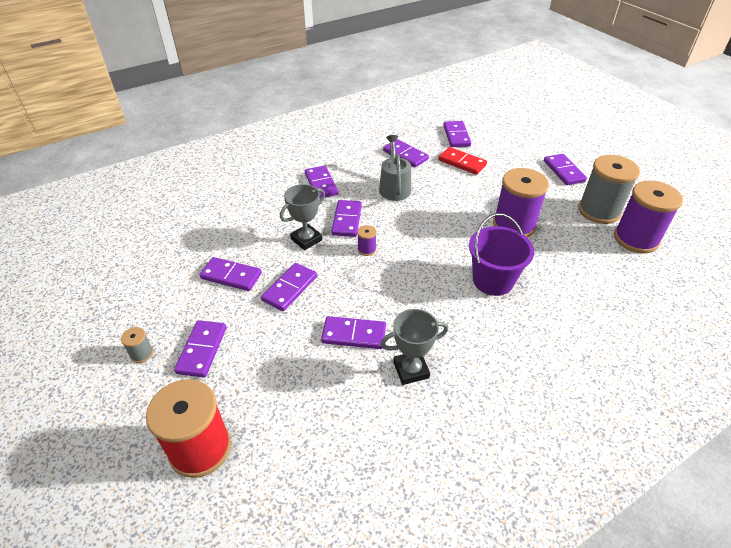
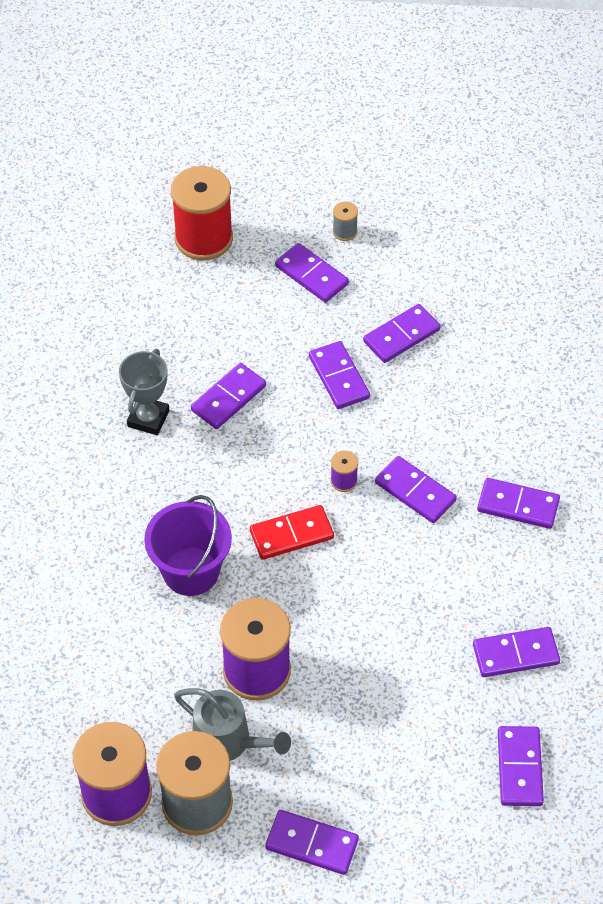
camera: 125 degrees right, 10 degrees up
grey trophy [280,184,325,250] -> none
grey watering can [379,135,411,201] -> grey watering can moved to [174,688,291,761]
red domino [438,147,487,175] -> red domino moved to [250,505,334,560]
purple domino [443,121,471,147] -> purple domino turned 60 degrees clockwise [498,726,544,806]

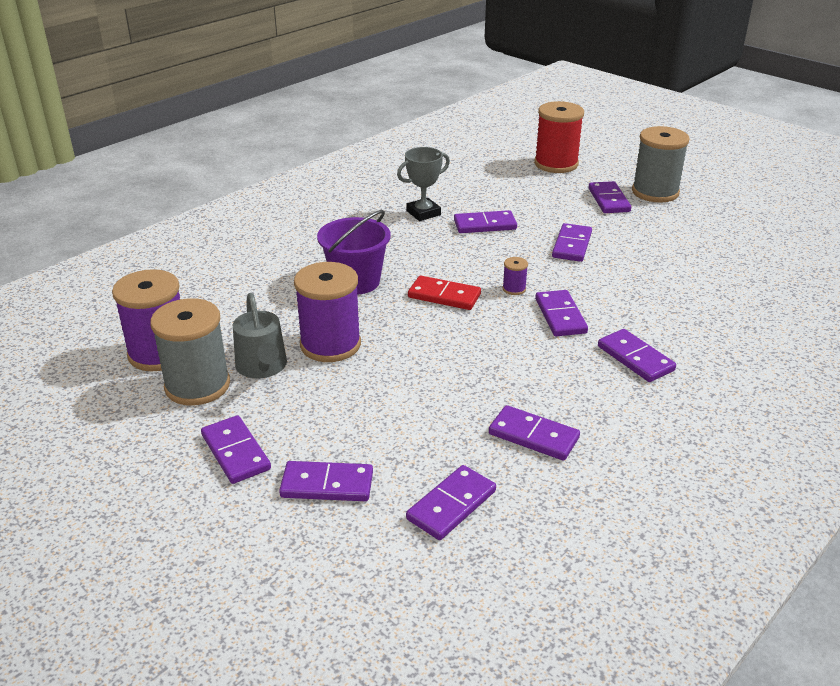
camera: 40 degrees right, 20 degrees down
grey spool [333,201,358,241] -> grey spool [632,126,690,202], size x2.35
purple domino [363,304,441,363] -> purple domino moved to [279,461,373,501]

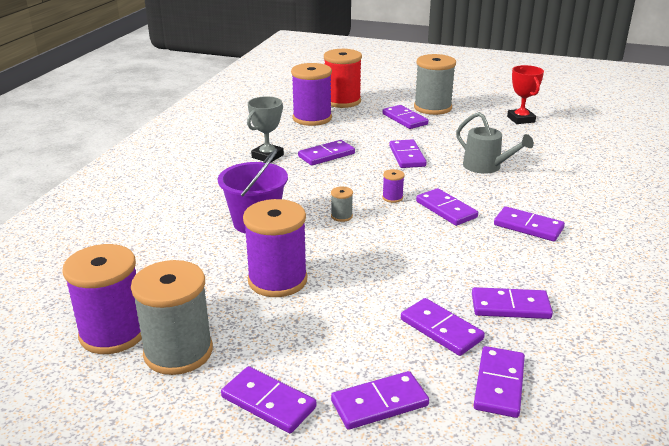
camera: 25 degrees left, 5 degrees down
grey watering can [233,293,287,378] -> grey watering can moved to [456,112,534,174]
red domino [408,275,481,310] -> grey spool [331,187,353,222]
none -> purple spool [291,63,332,126]
none -> purple domino [401,298,485,356]
none -> red trophy [507,65,544,124]

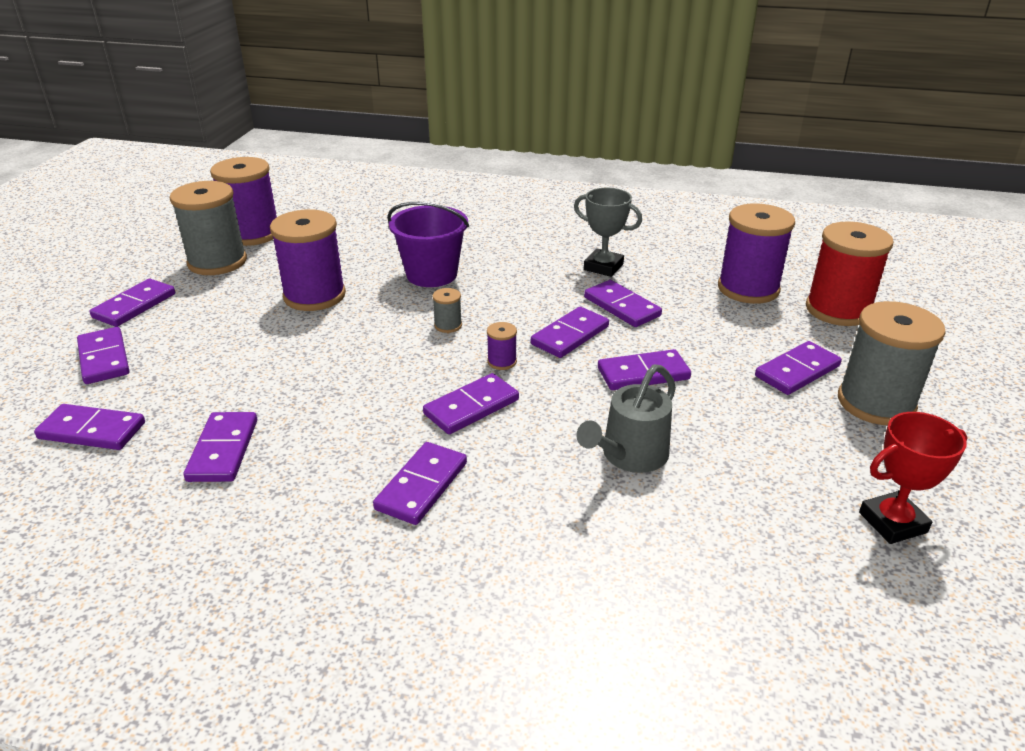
camera: 85 degrees right, 5 degrees up
purple domino [401,298,485,356] -> purple domino moved to [531,307,609,358]

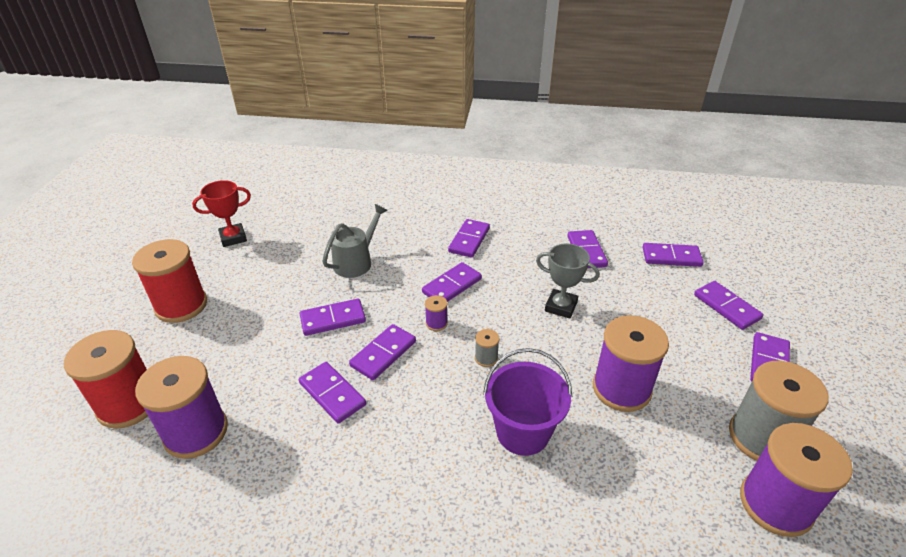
camera: 175 degrees right, 5 degrees up
grey trophy [574,188,642,277] -> grey trophy moved to [536,243,600,319]
purple domino [755,341,842,395] -> none
grey spool [838,301,946,425] -> red spool [132,239,207,323]

